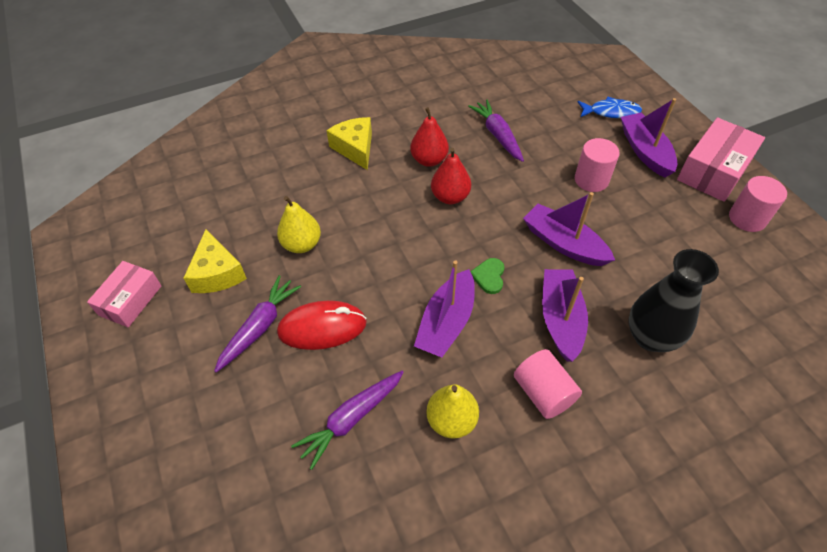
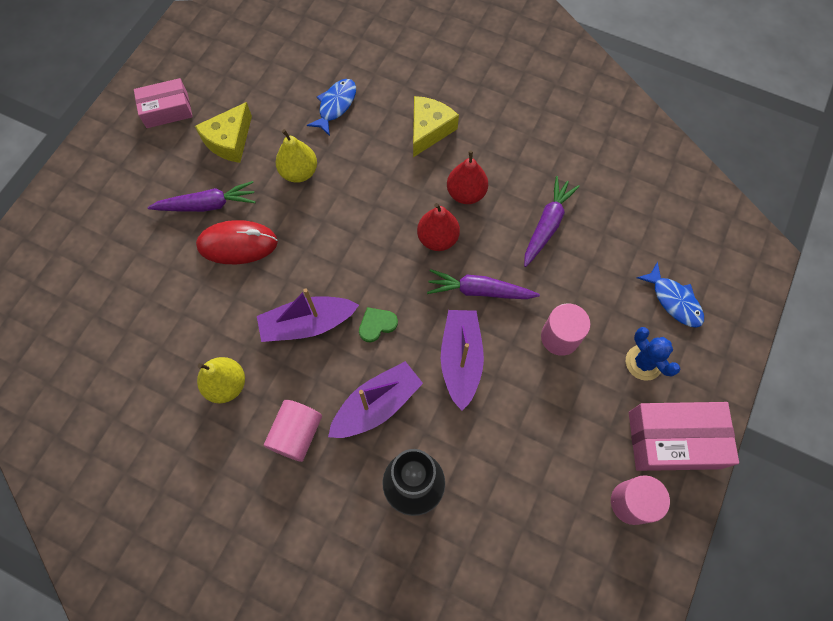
camera: 50 degrees right, 15 degrees up
red mouse [277,300,367,350] -> red mouse turned 45 degrees counterclockwise [196,220,278,264]
purple carrot [291,371,404,470] -> purple carrot moved to [427,269,540,299]
purple boat [621,98,677,178] -> blue cactus [626,327,680,381]
none -> blue fish [307,79,356,136]

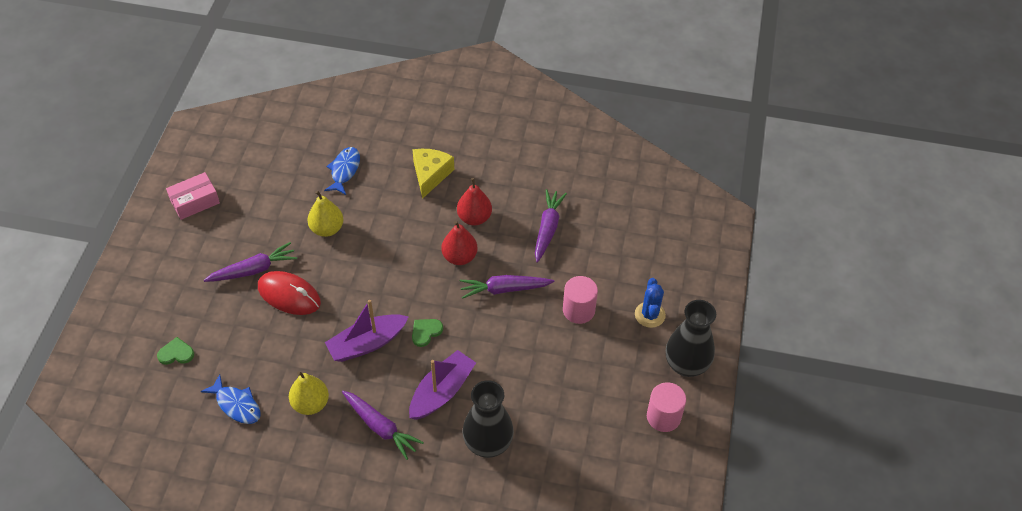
camera: 15 degrees left, 15 degrees down
yellow cheese [195,102,252,163] -> none
red mouse [196,220,278,264] -> red mouse turned 45 degrees clockwise [258,271,321,315]
pink cylinder [264,400,322,462] -> purple carrot [342,391,424,460]
purple boat [441,310,484,411] -> none
blue cactus [626,327,680,381] -> blue cactus turned 45 degrees clockwise [635,278,666,328]
pink box [629,402,739,471] -> black vase [666,300,716,377]
blue fish [637,262,704,328] -> blue fish moved to [201,374,261,424]
none -> green heart [157,337,194,365]

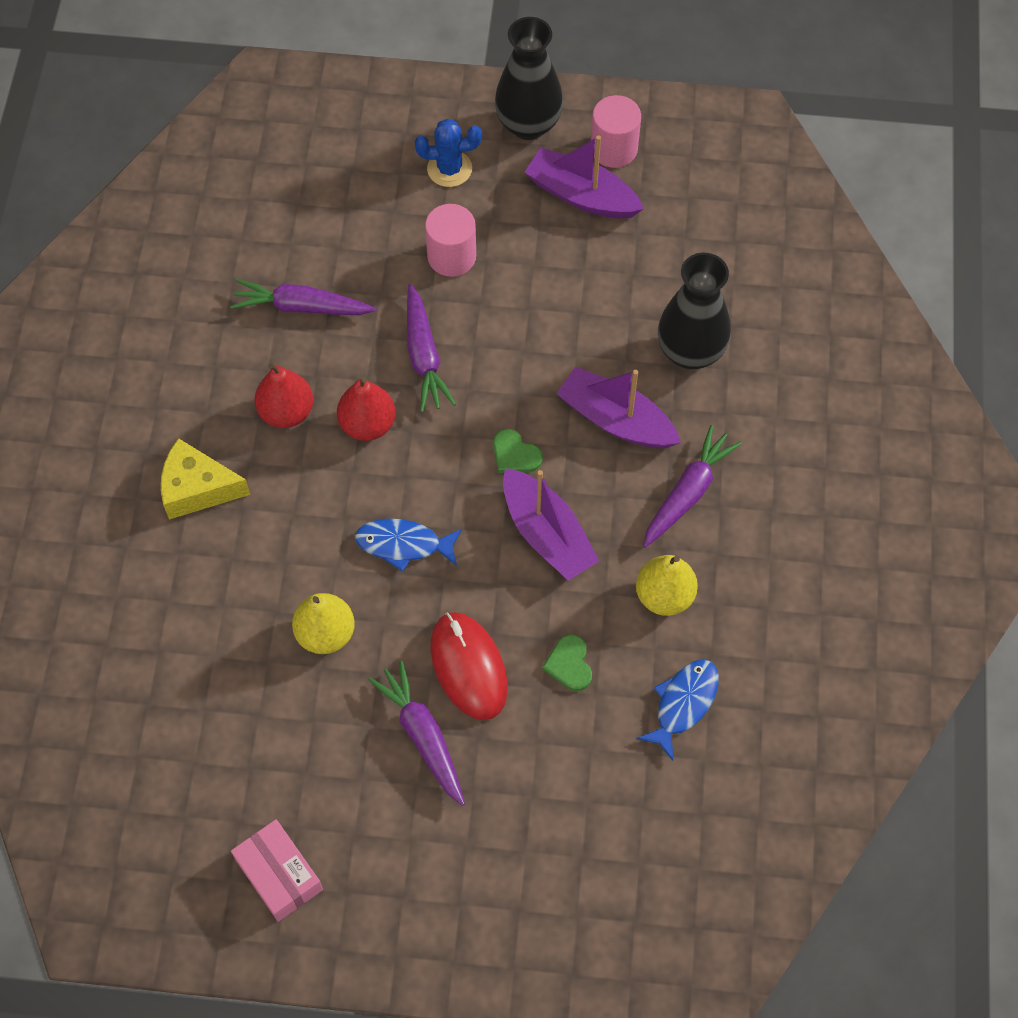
camera: 95 degrees left, 10 degrees up
green heart [157,337,194,365] -> green heart moved to [542,635,592,691]
red mouse [258,271,321,315] -> red mouse turned 45 degrees counterclockwise [431,612,508,720]
blue fish [324,147,360,195] -> blue fish moved to [355,519,462,572]
none -> purple boat [525,135,644,219]

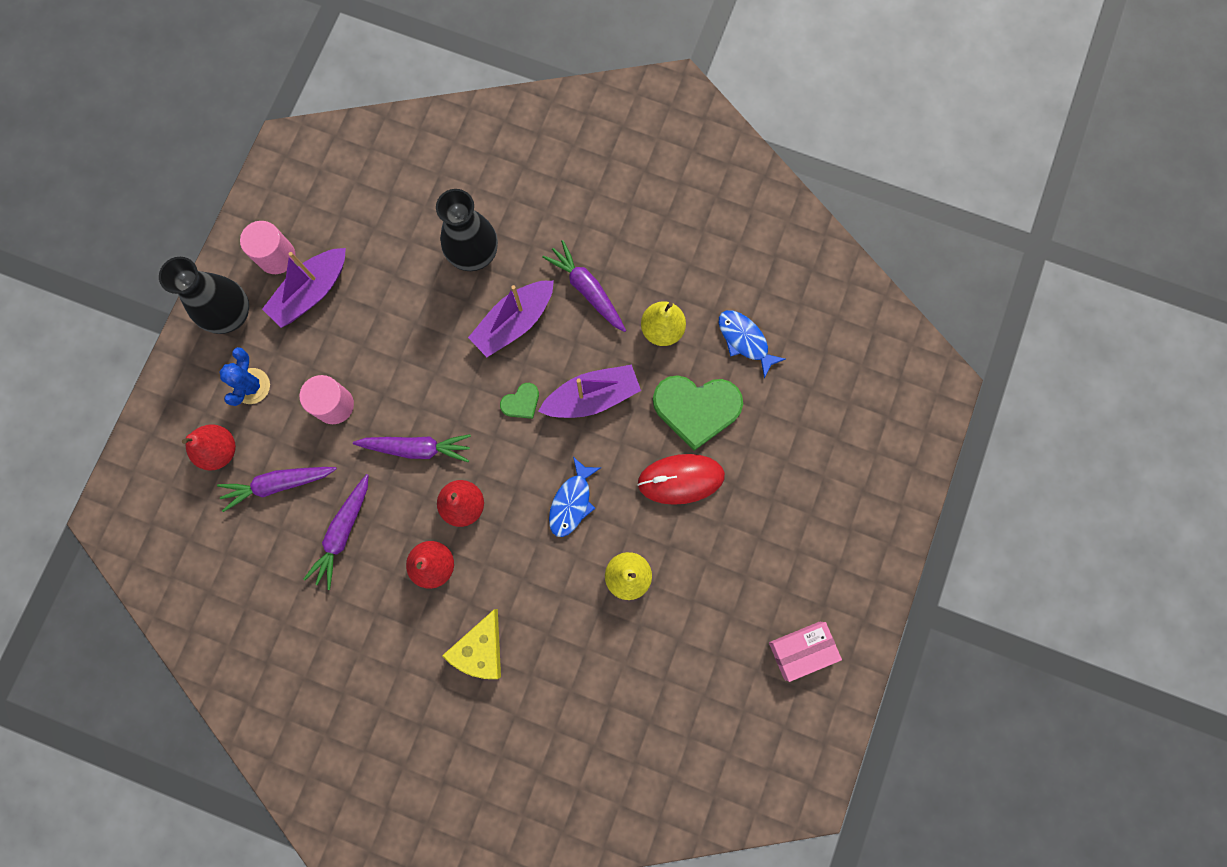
camera: 75 degrees left, 15 degrees up
purple carrot [368,661,465,806] -> purple carrot moved to [217,467,337,512]
green heart [542,635,592,691] -> green heart [653,375,743,451], size x2.11
none -> red pear [182,424,236,471]

